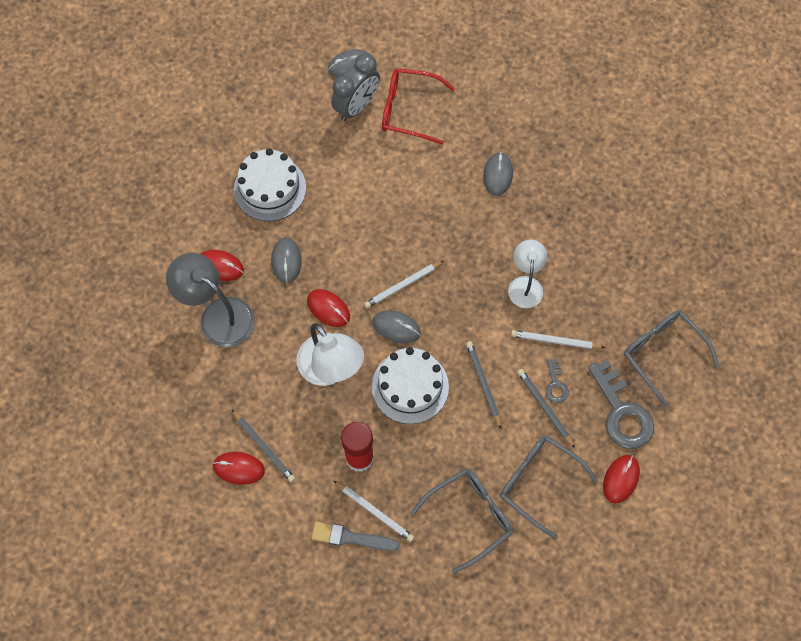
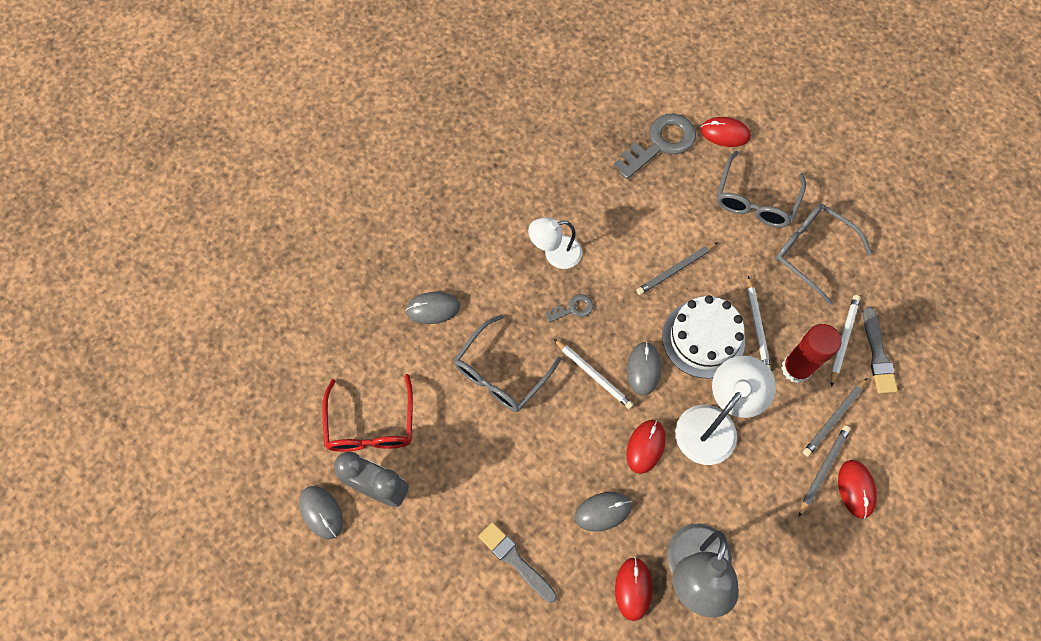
camera: 105 degrees left, 0 degrees up
white cake [234,148,306,222] -> grey brush [479,522,557,603]
white pencil [511,330,605,349] -> white pencil moved to [747,276,771,370]
grey pencil [517,369,575,448] -> grey pencil moved to [803,378,867,457]
grey key [545,359,569,403] -> grey key moved to [546,294,593,322]
grey glasses [623,310,719,407] -> grey glasses moved to [454,314,561,412]

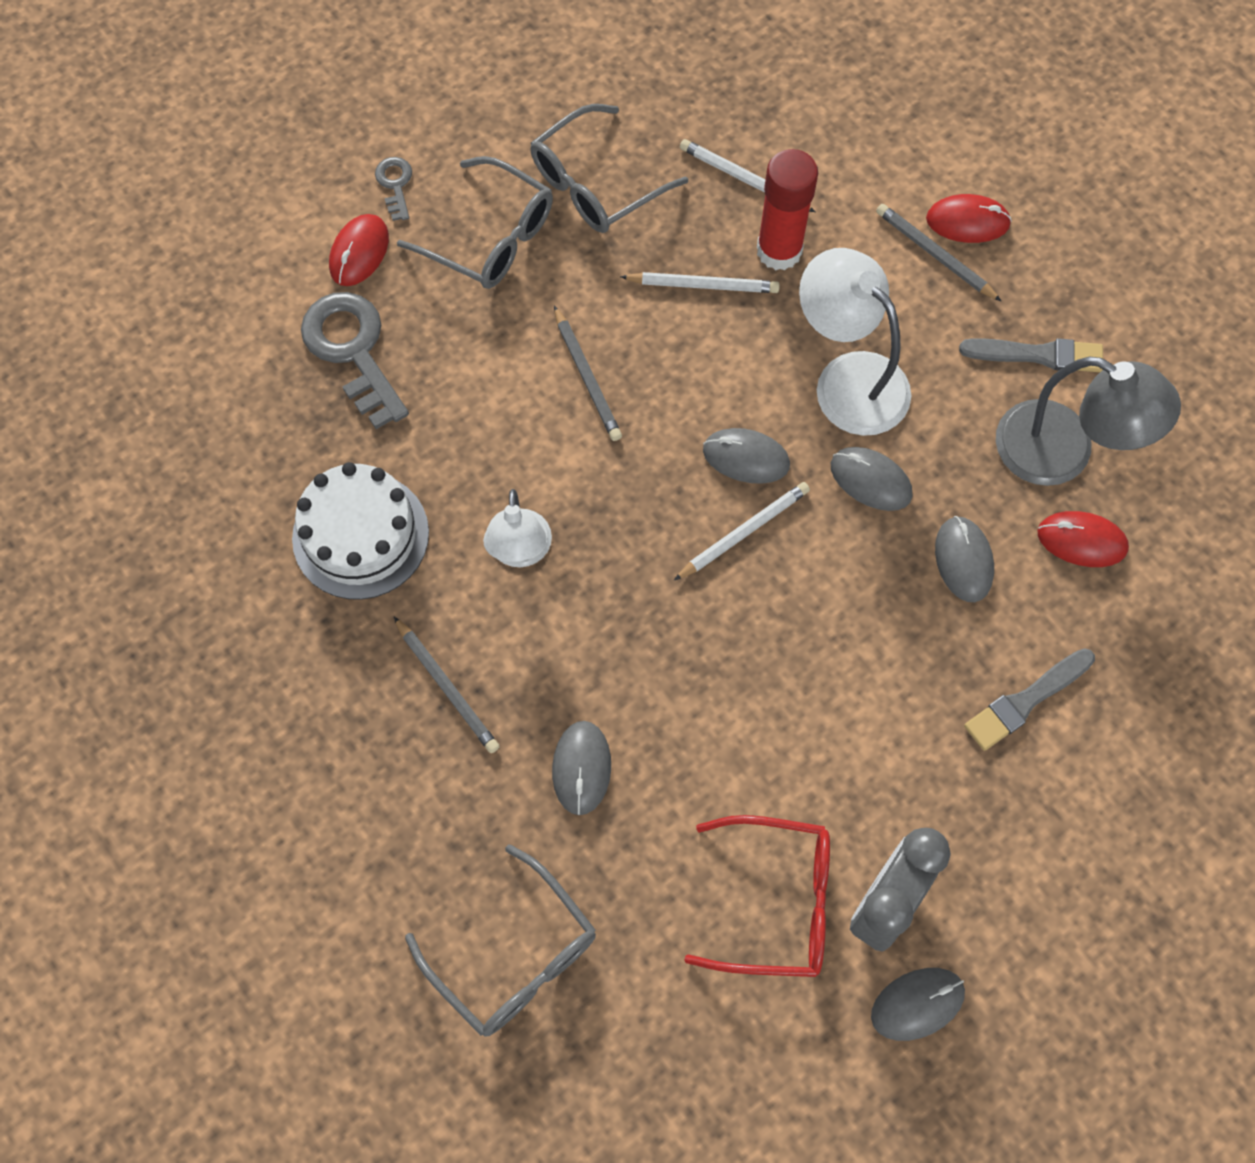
camera: 80 degrees left, 0 degrees up
grey glasses [454,314,561,412] -> grey glasses moved to [405,844,596,1036]
grey key [546,294,593,322] -> grey key moved to [375,157,412,221]
red mouse [626,420,666,474] -> grey mouse [831,447,913,511]
white cake [662,295,745,378] -> white cake moved to [292,462,429,600]
grey pencil [803,378,867,457] -> grey pencil moved to [394,617,500,753]
grey brush [863,307,898,394] -> grey brush moved to [959,338,1103,372]

